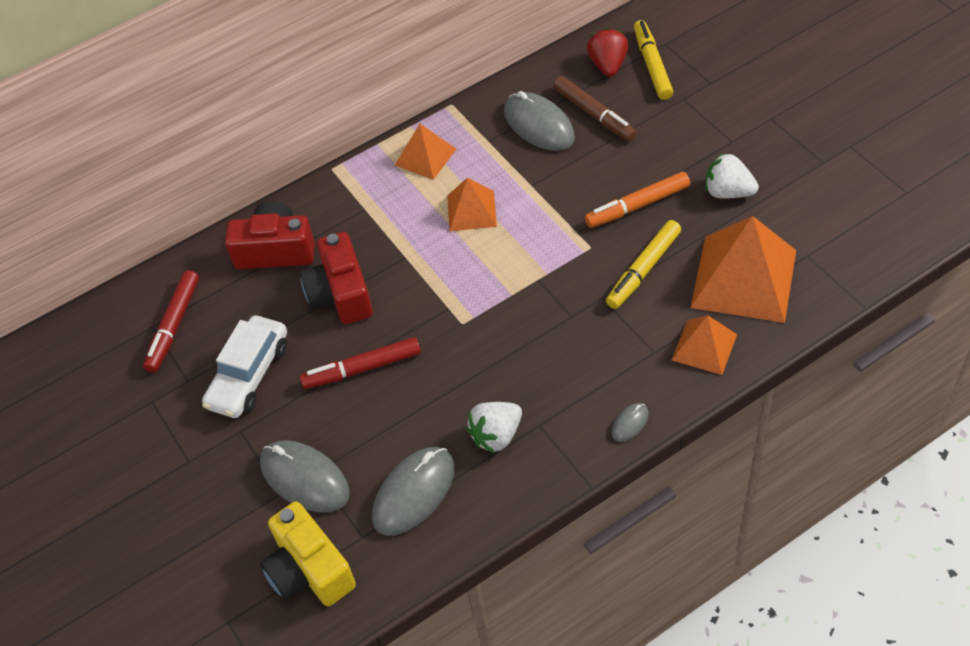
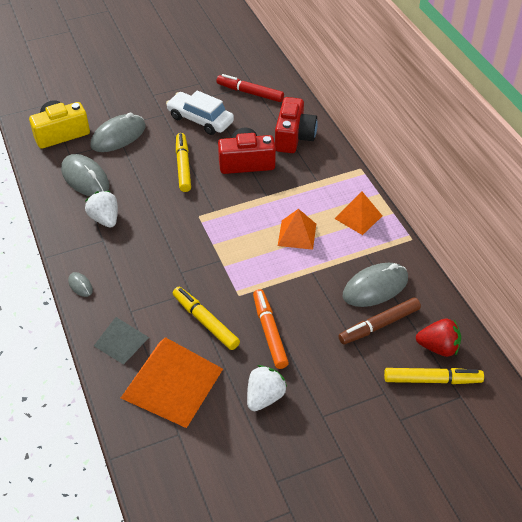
camera: 95 degrees right, 5 degrees down
red marker [300,337,421,389] -> yellow marker [176,133,191,192]
orange pyramid [672,315,737,375] -> grey pyramid [94,317,149,365]

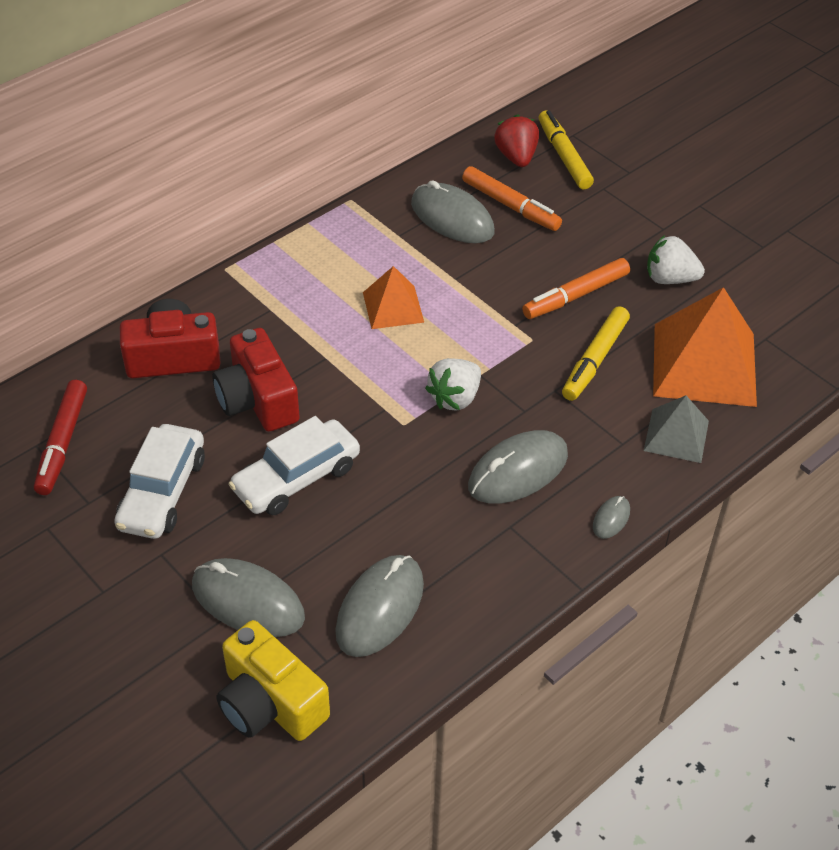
camera: 110 degrees left, 0 degrees up
white strawberry [85,191,118,228] -> white strawberry moved to [425,358,481,410]
yellow marker [176,133,191,192] -> white car [228,416,360,516]
orange pyramid [334,192,382,235] -> none
brown marker [338,297,421,345] -> orange marker [462,166,562,231]
none -> grey mouse [468,430,568,504]

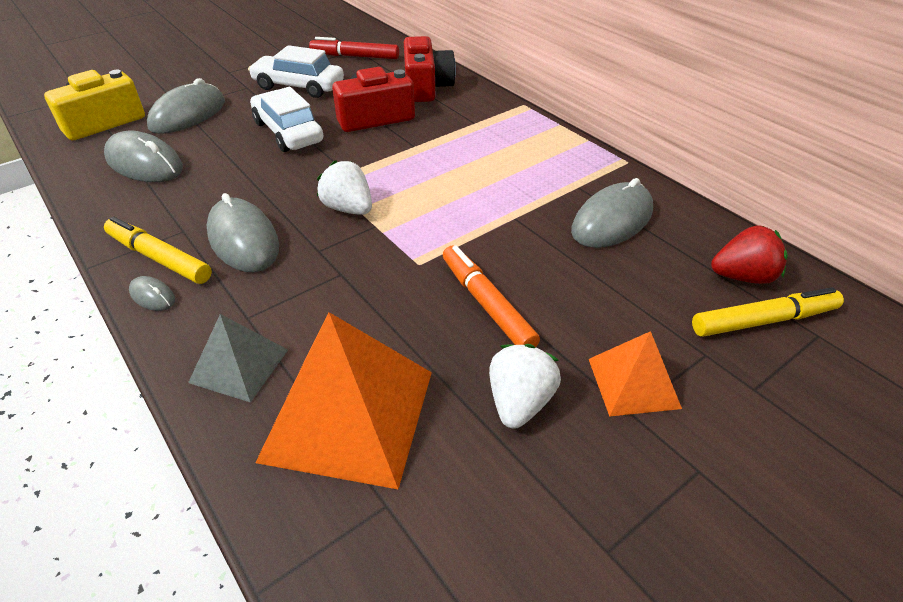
camera: 95 degrees right, 5 degrees down
orange pyramid [363,266,424,329] -> orange pyramid moved to [589,331,682,417]
orange marker [462,166,562,231] -> none
yellow marker [562,306,630,401] -> yellow marker moved to [104,216,212,284]

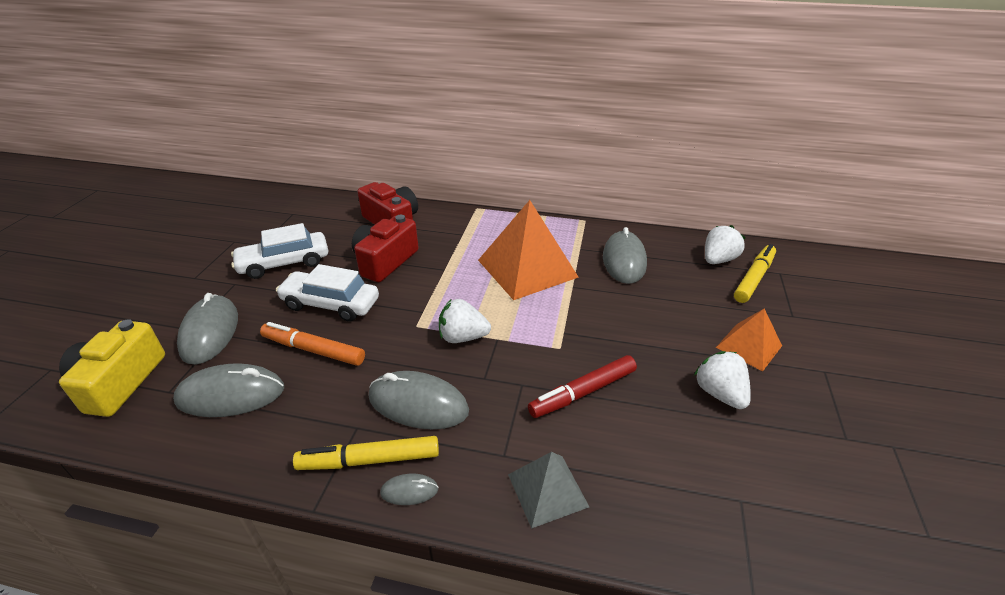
camera: 40 degrees left, 5 degrees down
orange pyramid [255,312,432,489] -> orange pyramid moved to [478,200,579,300]
red marker [309,37,399,59] -> red marker moved to [528,355,637,418]
orange marker [443,245,540,347] -> orange marker moved to [260,322,365,366]
red strawberry [711,225,788,284] -> white strawberry [705,225,745,264]

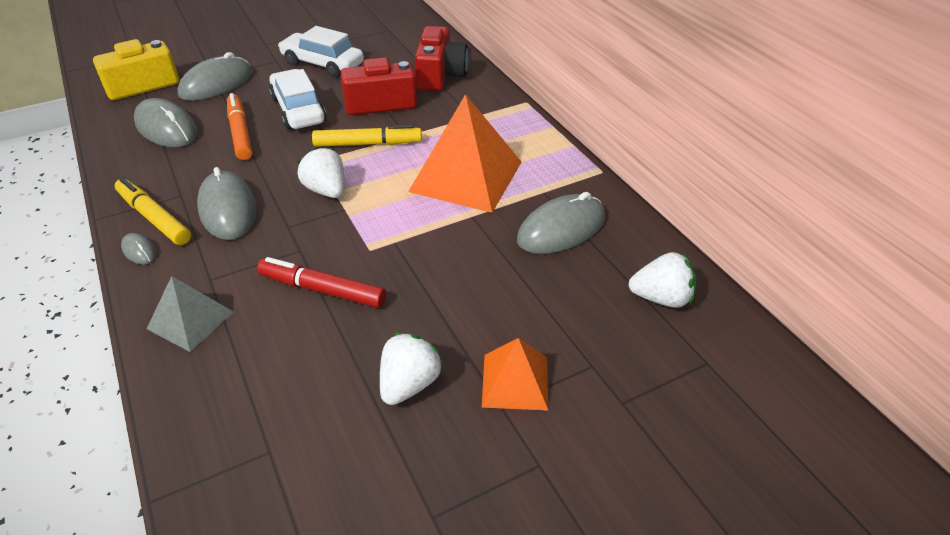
camera: 50 degrees right, 5 degrees up
yellow marker [734,244,776,303] -> yellow marker moved to [312,124,422,147]

